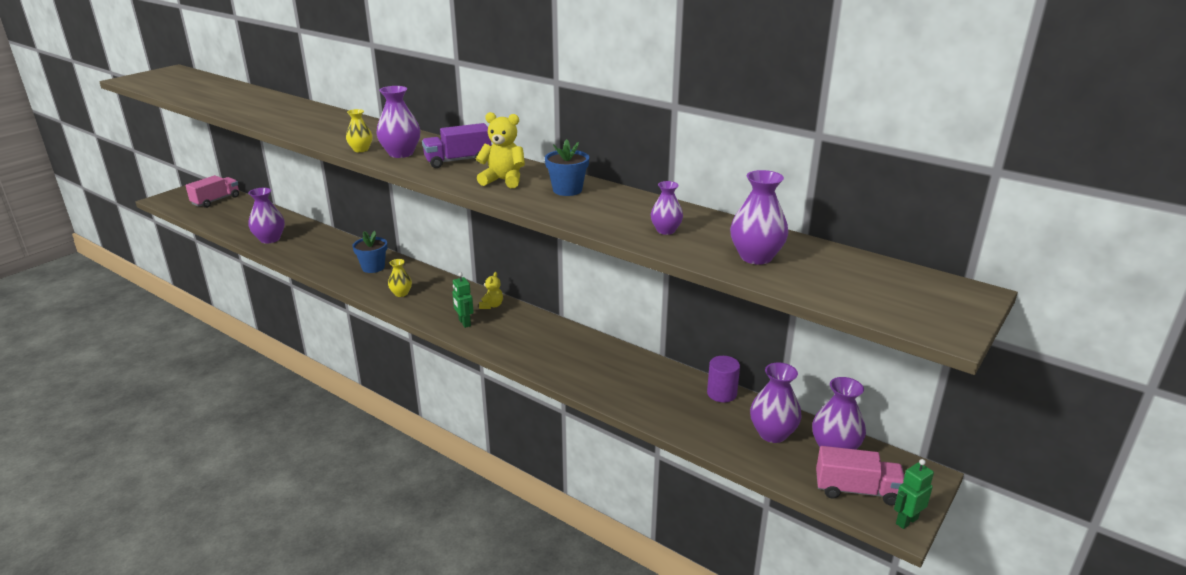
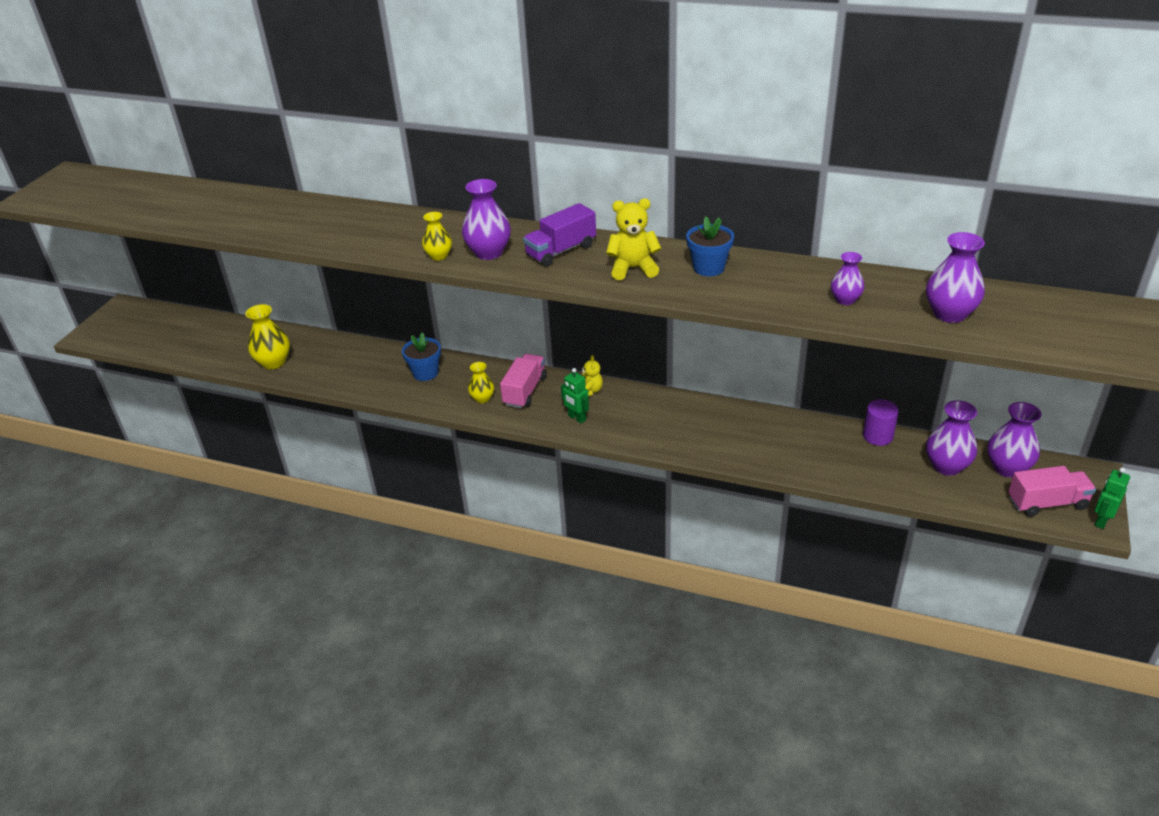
camera: 15 degrees left, 10 degrees up
pink truck [185,175,239,208] -> pink truck moved to [500,354,547,408]
purple vase [248,188,285,244] -> yellow vase [245,304,290,369]

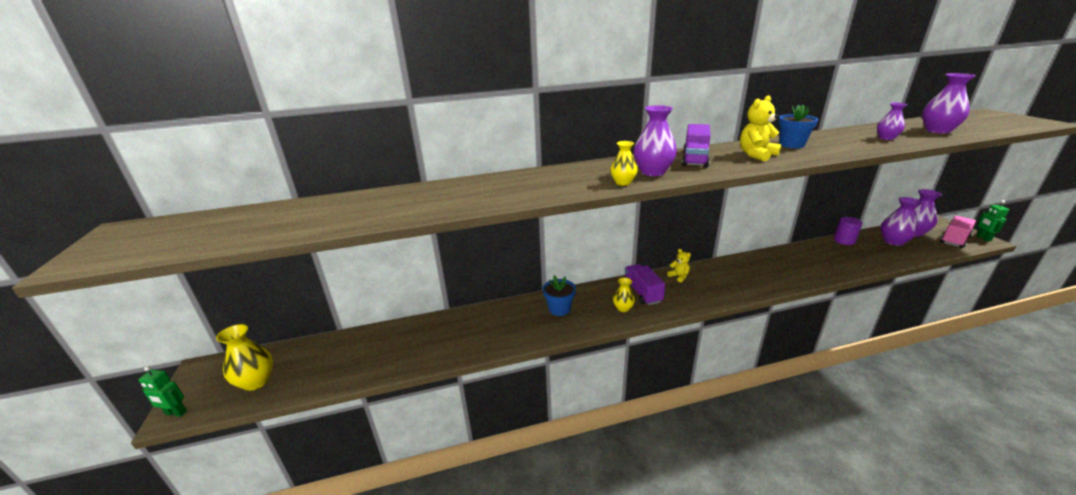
camera: 35 degrees left, 10 degrees down
yellow vase [245,304,290,369] -> yellow vase moved to [216,324,273,391]
pink truck [500,354,547,408] -> purple truck [625,264,665,305]
green robot [561,368,589,424] -> green robot moved to [139,366,187,417]

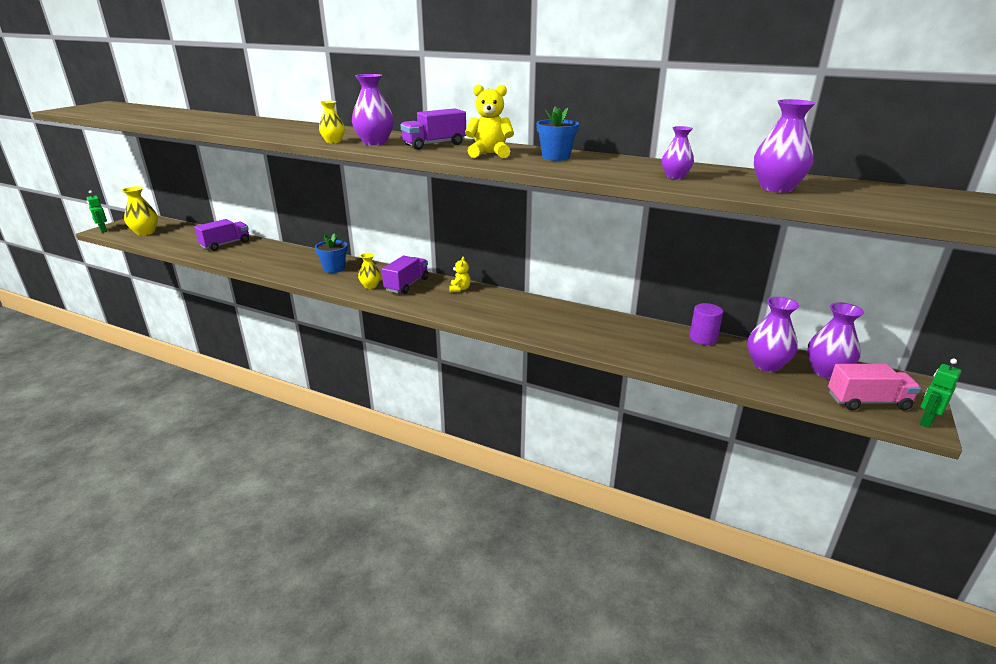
camera: 40 degrees right, 0 degrees up
none -> purple truck [195,219,249,251]

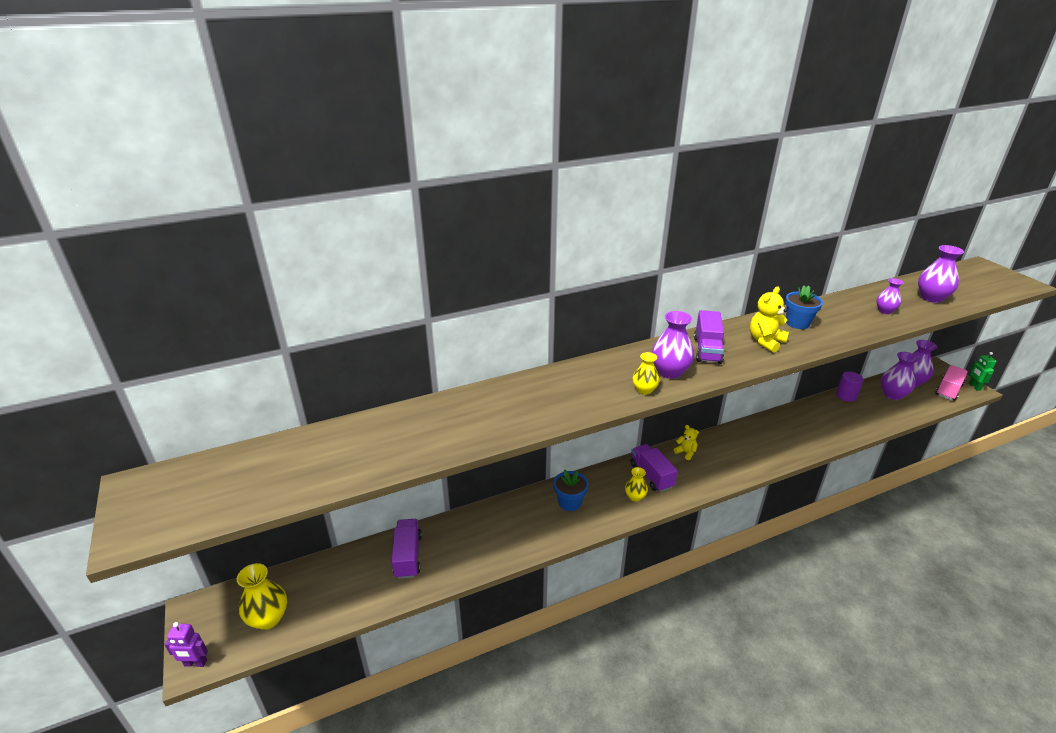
camera: 50 degrees left, 5 degrees up
green robot [87,190,107,233] -> purple robot [164,622,208,667]

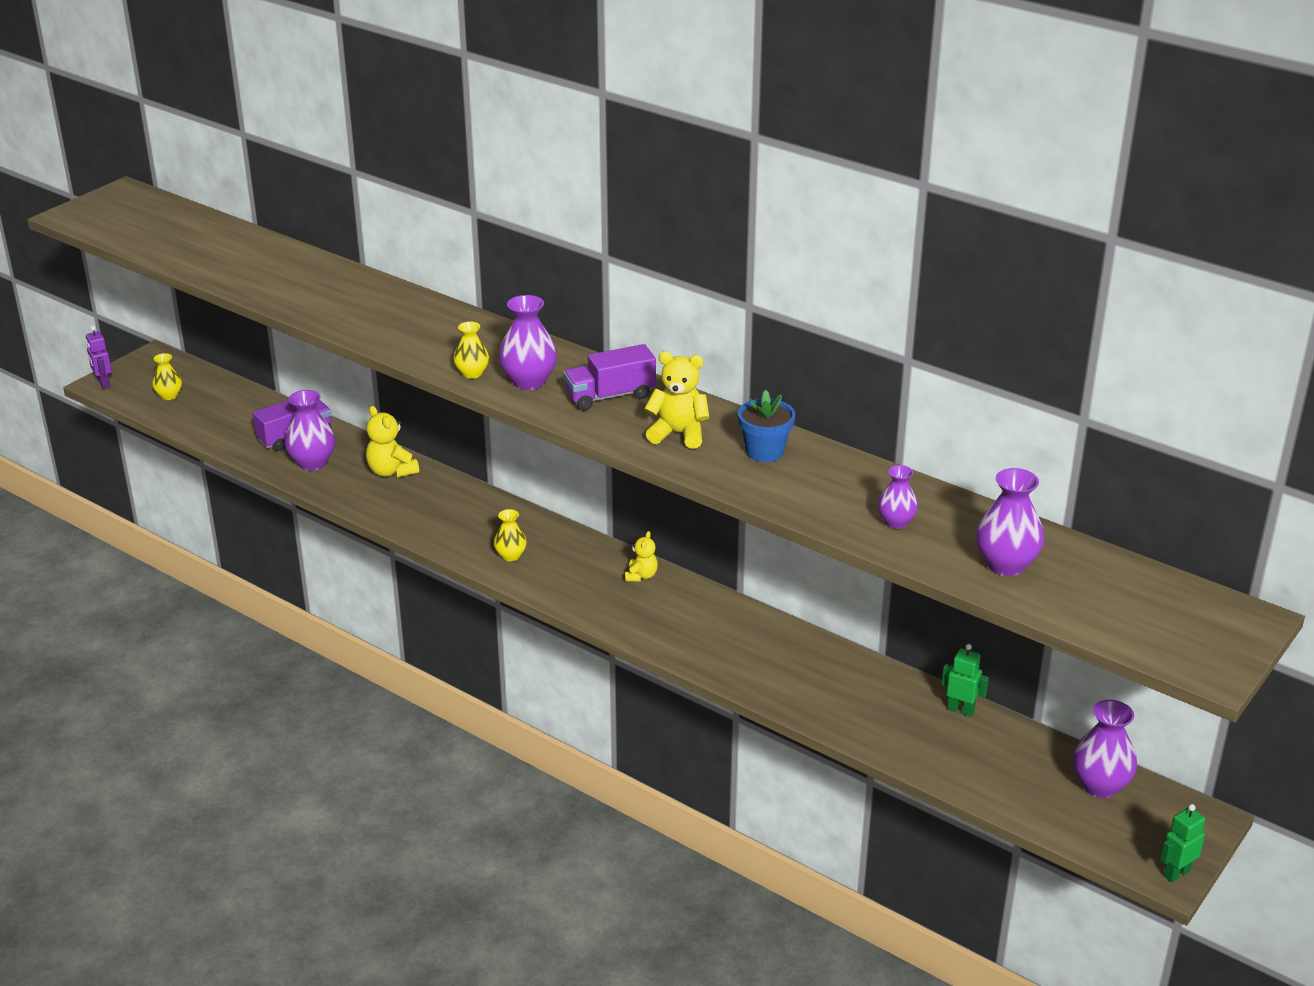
camera: 60 degrees right, 0 degrees up
yellow vase [237,563,287,630] -> yellow vase [152,353,182,400], size x0.61
blue flower pot [554,469,588,511] -> none
purple truck [630,444,678,492] -> none
purple cylinder [836,372,863,402] -> green robot [941,644,989,717]
purple vase [881,352,919,400] -> purple vase moved to [285,390,335,471]
pink truck [935,366,968,401] -> none
none -> yellow teddy bear [366,406,419,478]

